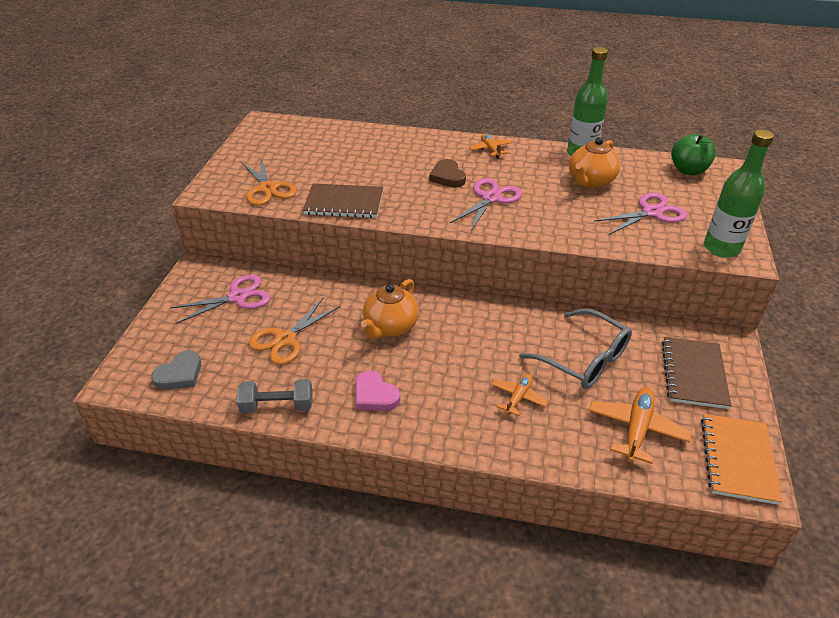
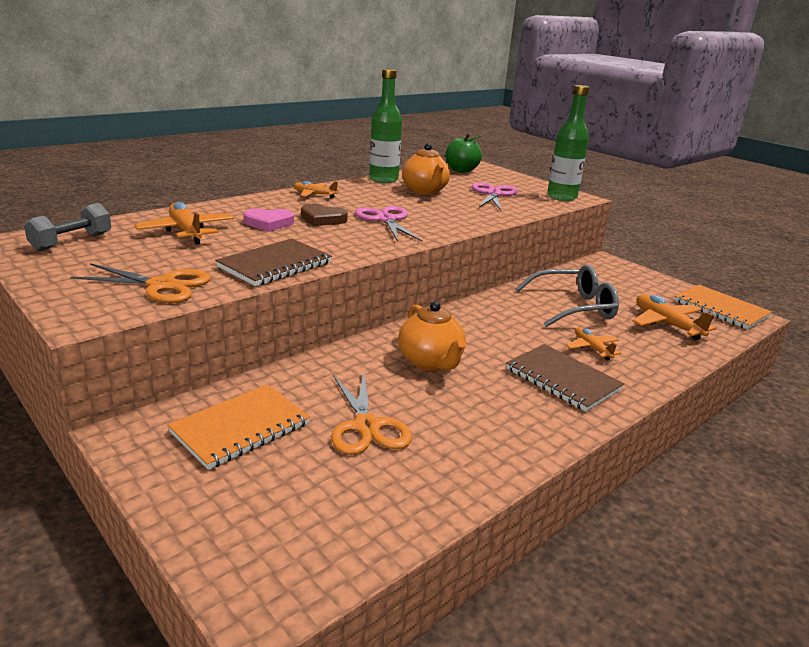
camera: 55 degrees left, 15 degrees down
grey heart [152,350,201,390] -> none
pink scissors [170,274,270,324] -> orange notebook [167,384,310,470]
grey dumbbell [237,379,312,413] -> grey dumbbell moved to [24,203,111,251]
pink heart [355,371,400,411] -> pink heart moved to [243,209,294,232]
brown notebook [662,337,732,409] -> brown notebook moved to [506,344,624,412]
none -> orange plane [134,202,234,245]

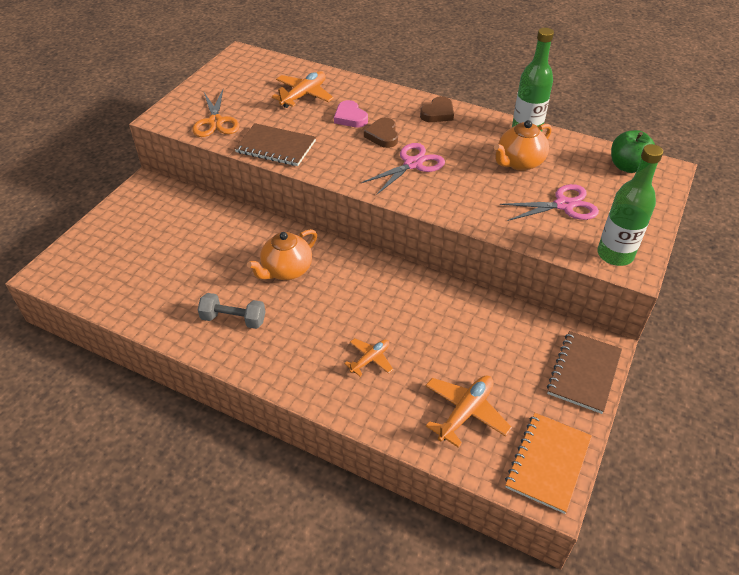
camera: 70 degrees right, 20 degrees up
grey dumbbell [24,203,111,251] -> grey dumbbell moved to [197,293,266,329]
orange notebook [167,384,310,470] -> none
orange plane [294,181,340,198] -> brown heart [420,96,454,122]
orange scissors [331,373,412,455] -> none
brown notebook [506,344,624,412] -> brown notebook moved to [547,331,622,414]
grey glasses [515,265,619,327] -> none

